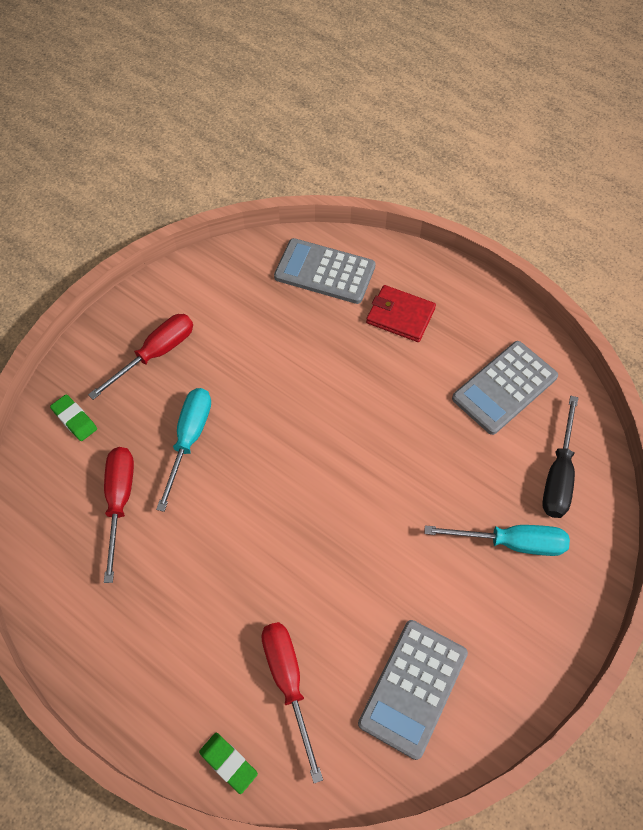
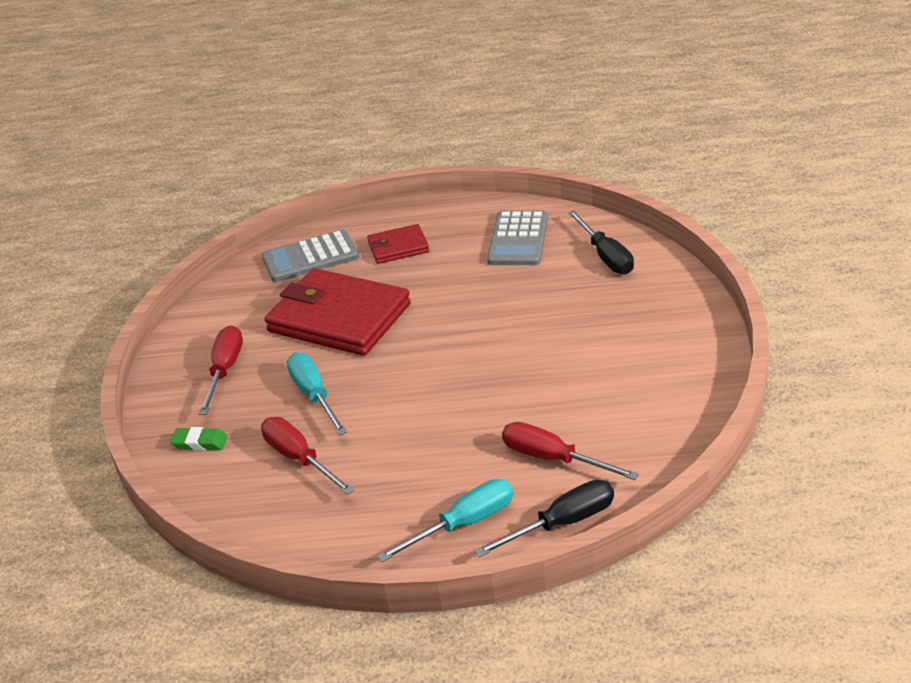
camera: 35 degrees left, 25 degrees down
green eraser [199,732,258,794] -> black screwdriver [475,480,614,557]
grey calculator [358,620,468,760] -> none
turquoise screwdriver [424,525,570,556] -> turquoise screwdriver moved to [377,479,513,562]
none -> red wallet [264,268,411,356]

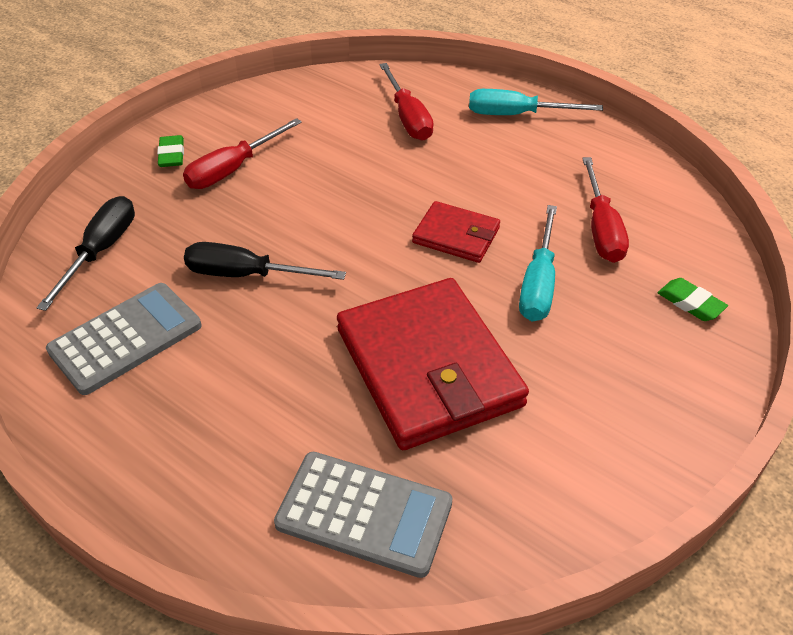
camera: 145 degrees left, 10 degrees up
red screwdriver [198,326,243,415] -> red screwdriver moved to [183,118,302,189]
red wallet [367,224,429,264] -> red wallet moved to [412,201,500,263]
black screwdriver [475,480,614,557] -> black screwdriver moved to [184,242,346,280]
none -> green eraser [157,135,184,167]

